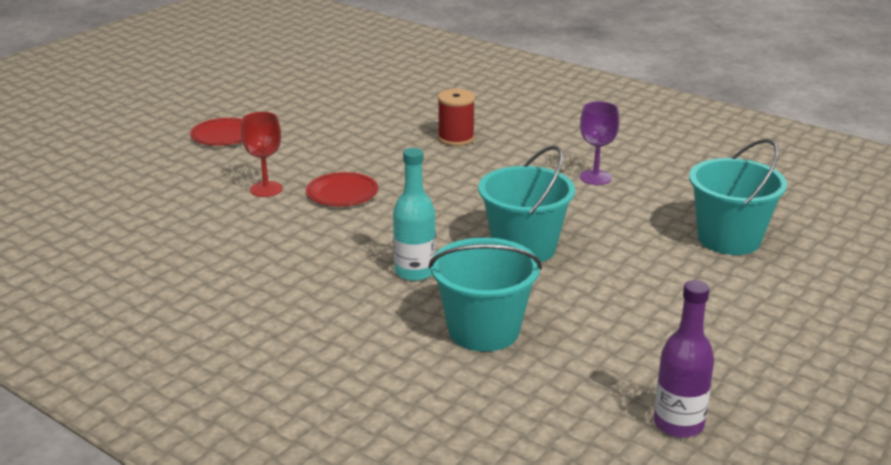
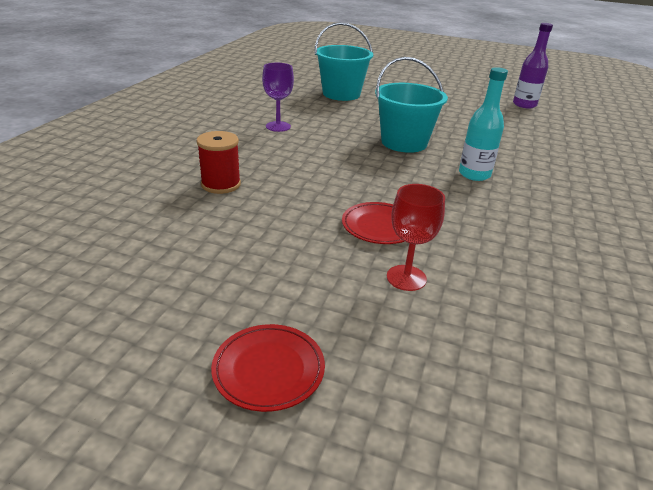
camera: 110 degrees left, 5 degrees up
turquoise bucket [429,237,542,352] -> none

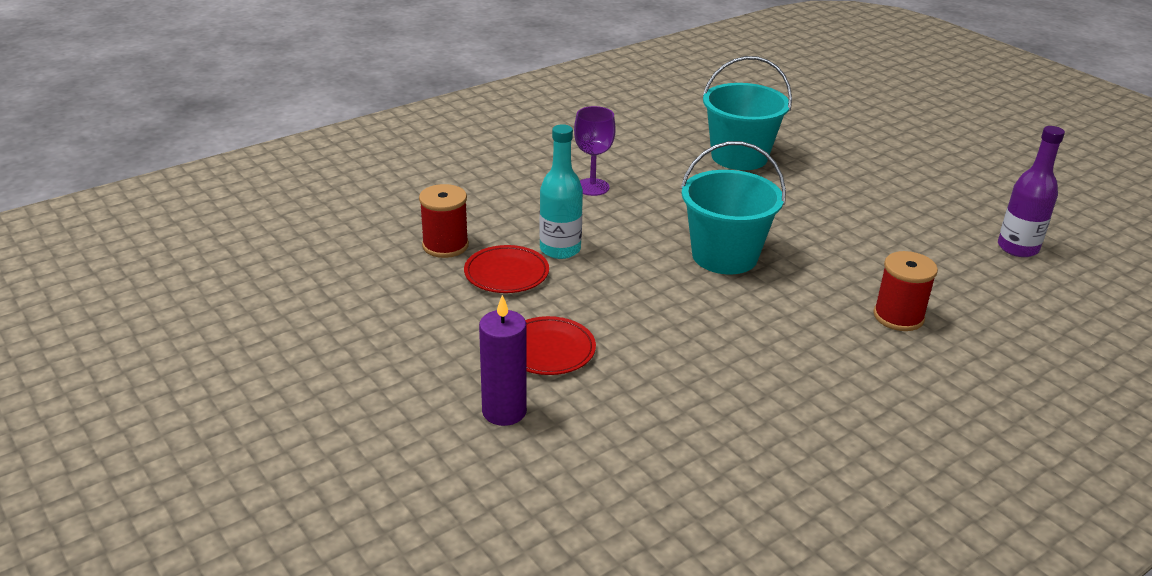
camera: 35 degrees right, 0 degrees up
red plate [211,324,325,412] -> red plate moved to [464,245,549,293]
red goblet [387,184,445,291] -> purple candle [479,295,527,426]
turquoise bottle [459,67,508,181] -> turquoise bottle moved to [539,124,583,259]
none -> red spool [873,251,938,331]

